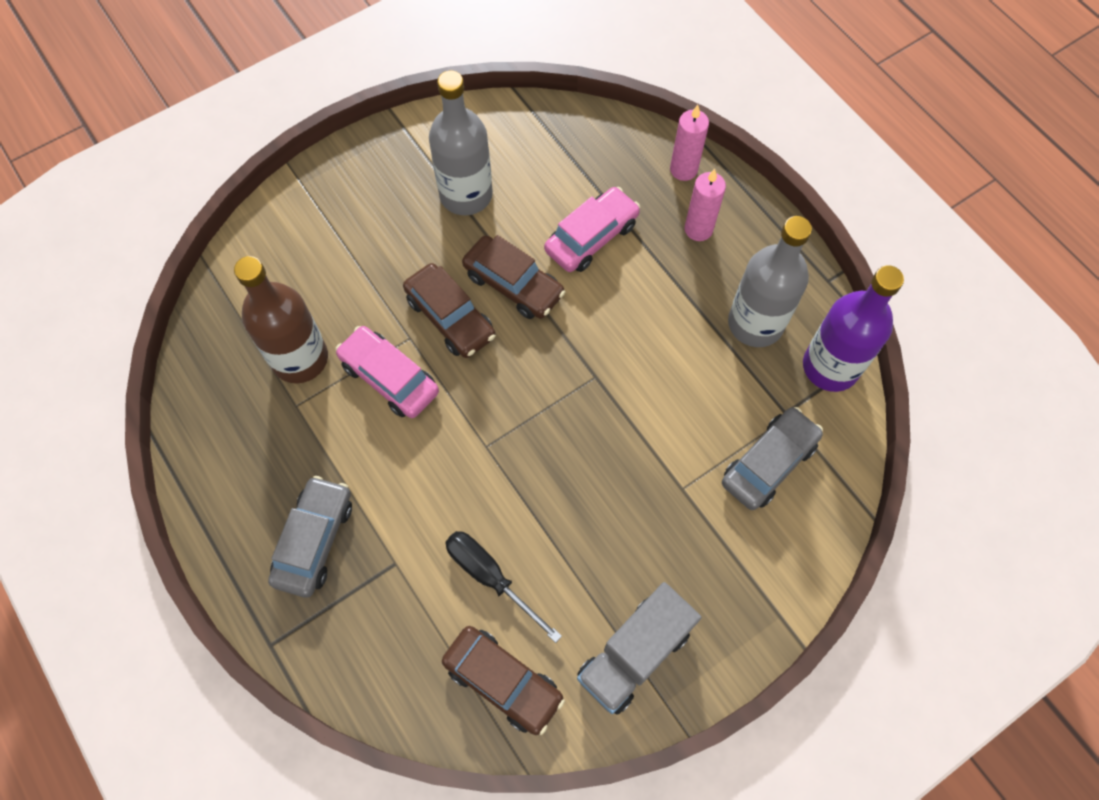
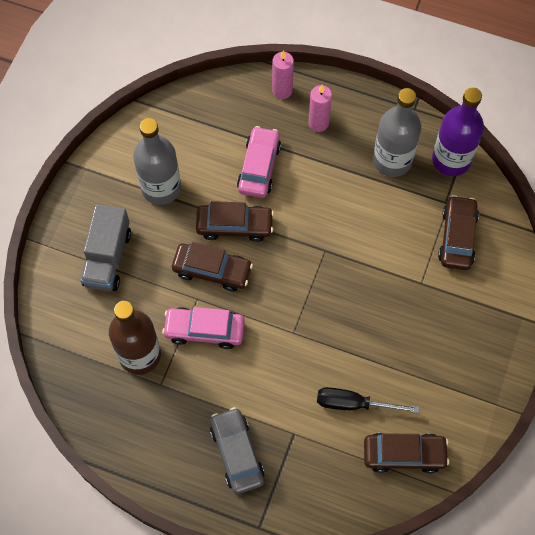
camera: 35 degrees left, 0 degrees up
grey truck [577,582,701,715] -> grey truck moved to [80,204,131,291]
grey car [722,407,823,510] -> brown car [438,195,479,270]

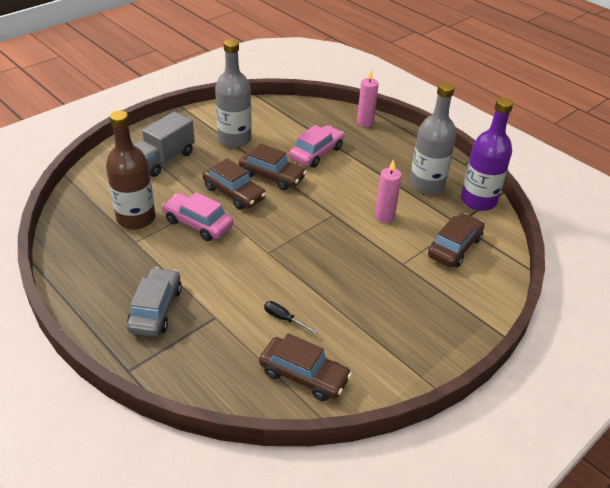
camera: 25 degrees right, 25 degrees down
pink candle [308,85,332,132] -> pink candle moved to [375,159,402,223]
black screwdriver [317,387,419,413] -> black screwdriver [264,301,318,334], size x0.60

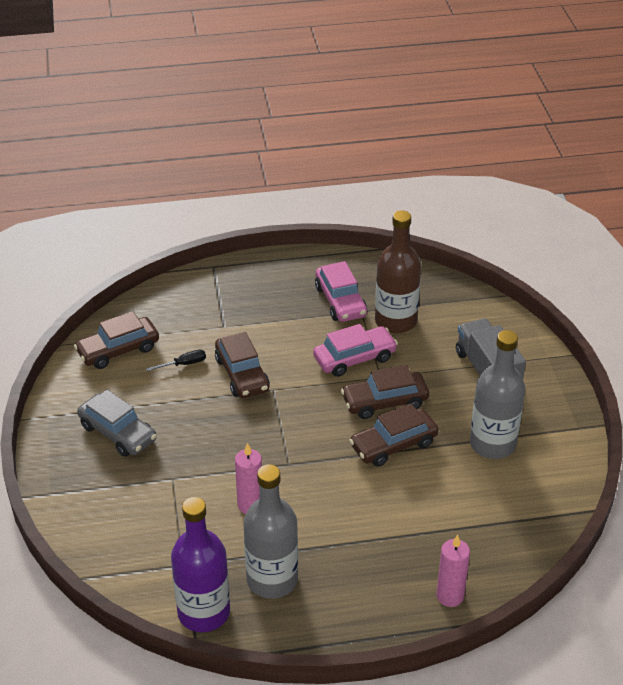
camera: 125 degrees right, 0 degrees up
grey car [127,267,182,337] -> grey car moved to [77,390,157,457]
pink car [289,125,344,168] -> pink car moved to [315,261,367,322]
brown car [428,213,485,268] -> brown car moved to [215,332,270,398]

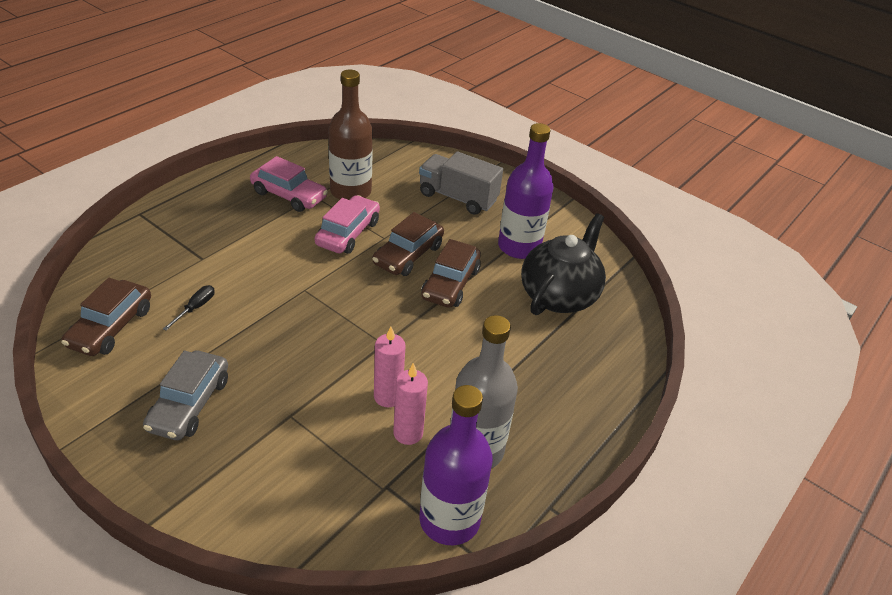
camera: 45 degrees left, 0 degrees up
grey car [77,390,157,457] -> grey car turned 105 degrees clockwise [143,350,228,440]
brown car [215,332,270,398] -> none
pink candle [437,535,470,607] -> pink candle moved to [393,363,428,445]
grey bottle [470,330,525,459] -> purple bottle [498,123,554,259]
none -> black teapot [521,213,606,315]

